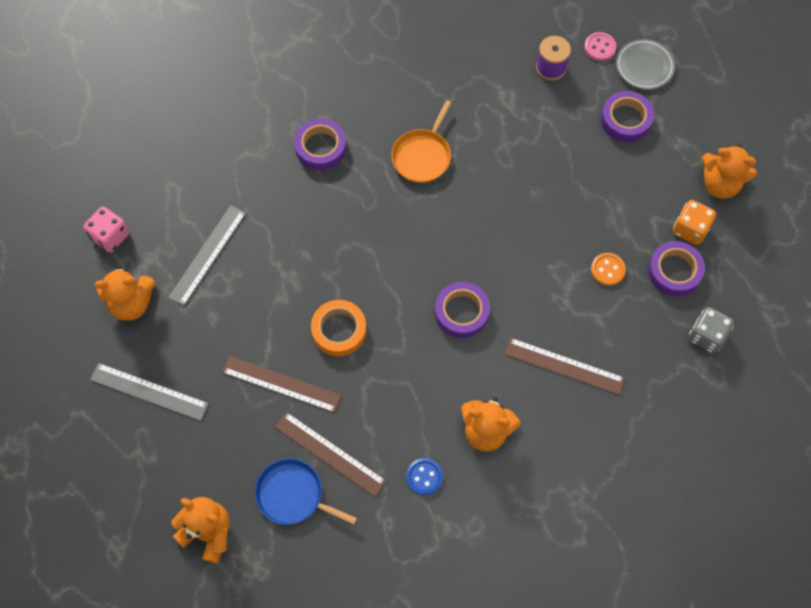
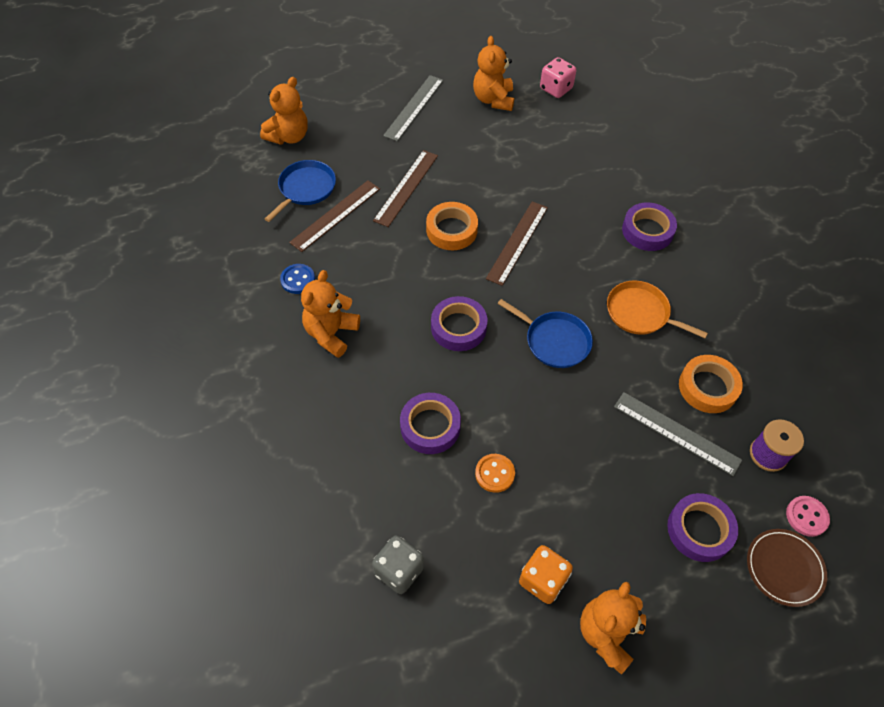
camera: 95 degrees right, 10 degrees down
grey ruler [168,205,246,306] -> grey ruler moved to [614,392,742,476]
brown ruler [504,338,625,395] -> brown ruler moved to [486,201,548,286]
grey plate [616,39,675,89] -> brown plate [747,529,827,607]
purple tape [648,241,705,296] -> purple tape moved to [400,393,461,454]
none -> blue pan [498,299,593,368]
none -> orange tape [679,355,743,413]

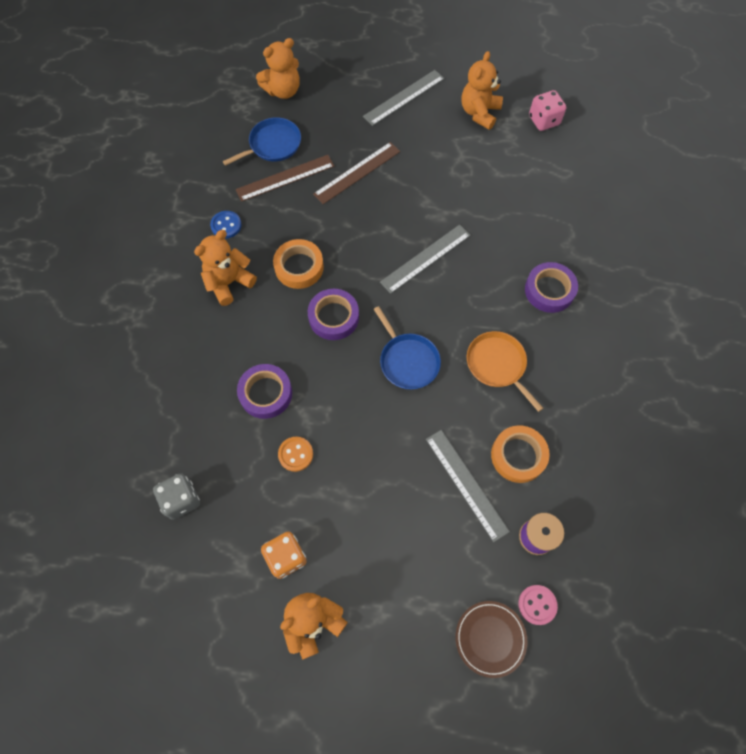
camera: 25 degrees right, 10 degrees up
orange tape [426,202,478,250] -> orange tape moved to [273,239,324,289]
brown ruler [486,201,548,286] -> grey ruler [380,224,471,294]
purple tape [667,493,738,562] -> none

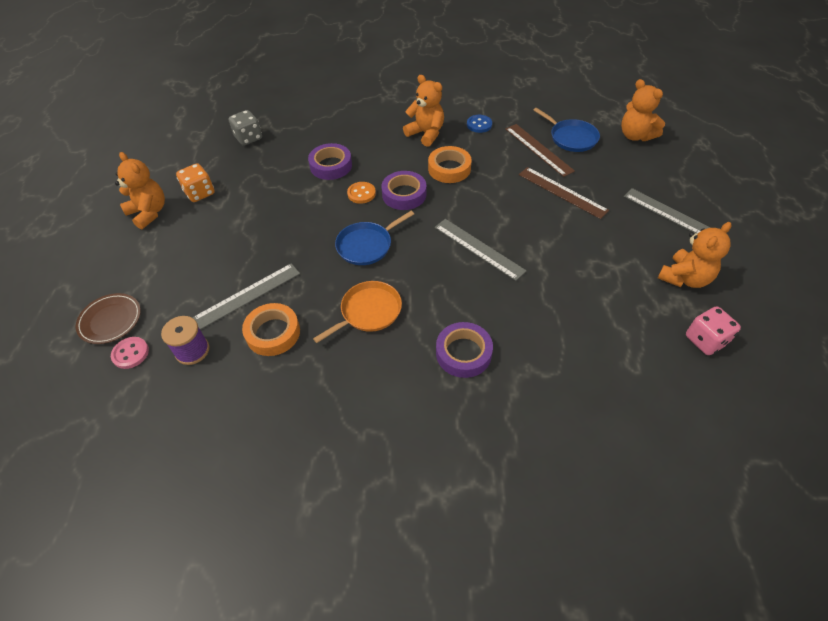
camera: 85 degrees right, 15 degrees down
orange button [278,437,313,472] -> orange button moved to [347,182,376,204]
orange teddy bear [461,51,503,130] -> orange teddy bear turned 120 degrees clockwise [658,222,731,288]

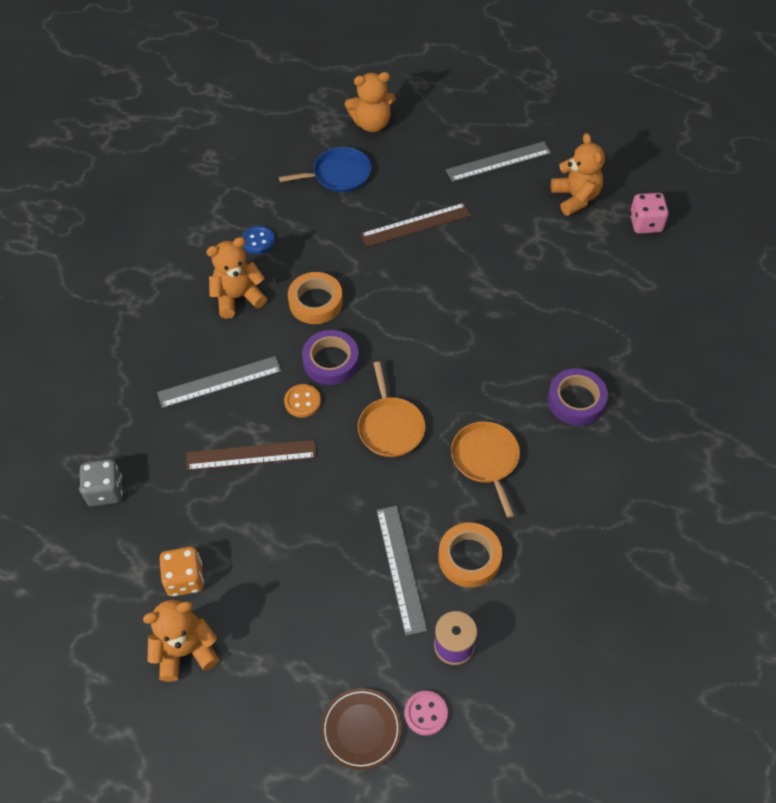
camera: 65 degrees left, 5 degrees up
purple tape [308,143,352,180] -> none
blue pan [335,211,414,265] -> orange pan [358,362,425,457]
grey ruler [435,219,527,281] -> grey ruler moved to [157,356,282,408]
brown ruler [505,124,575,177] -> brown ruler moved to [186,440,316,471]

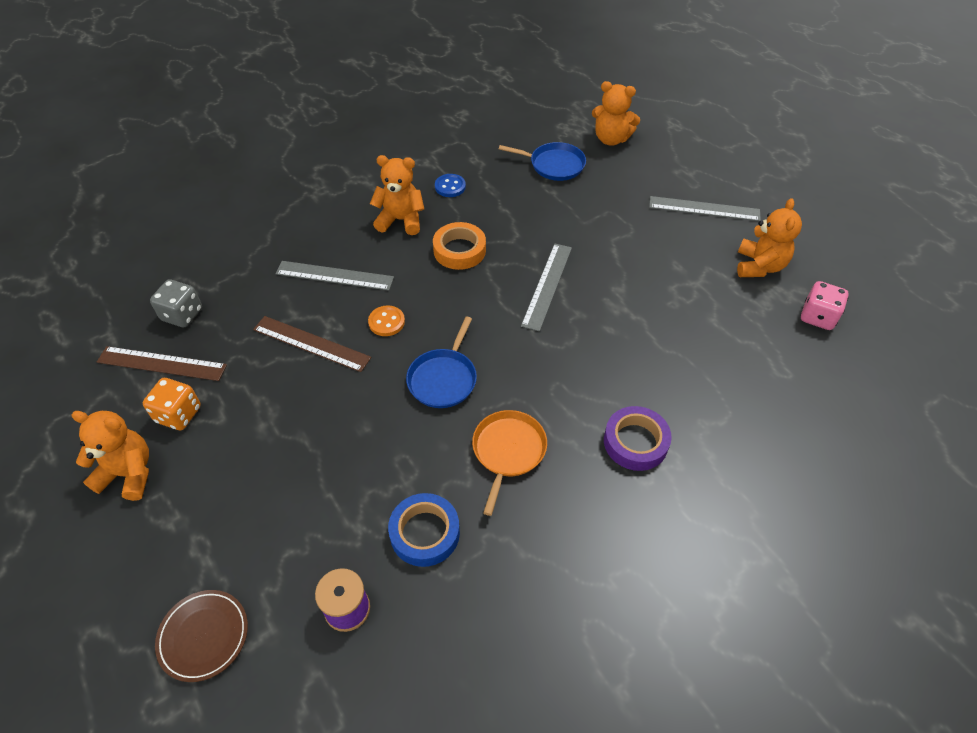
camera: 30 degrees right, 5 degrees down
purple tape [302,330,359,385] -> none
orange pan [358,362,425,457] -> blue pan [406,316,477,408]
brown ruler [360,203,471,247] -> brown ruler moved to [97,346,227,381]
grey ruler [377,506,427,635] -> grey ruler moved to [521,244,572,331]
pink button [405,691,448,736] -> none
orange tape [438,522,502,588] -> blue tape [388,493,460,567]

